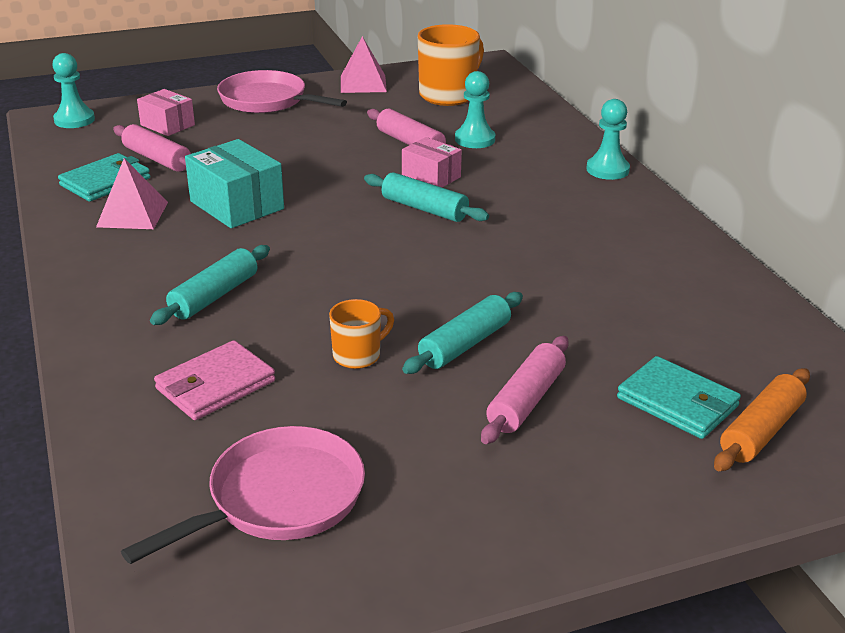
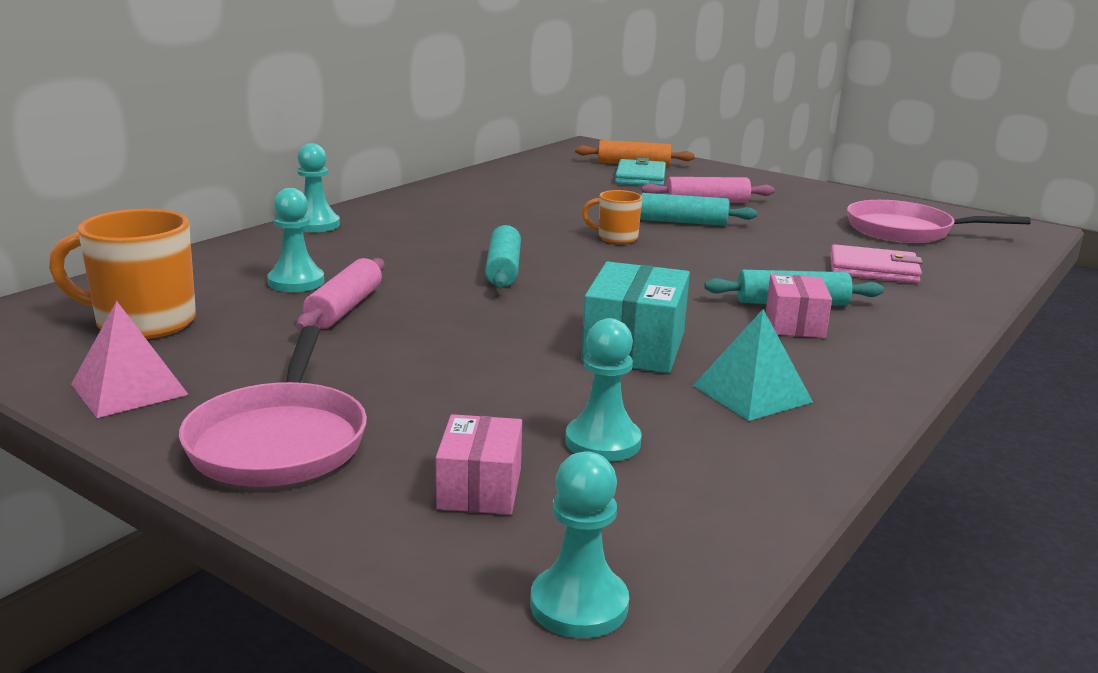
camera: 125 degrees left, 10 degrees down
turquoise wallet [58,153,150,202] -> none
pink pyramid [96,158,168,229] -> turquoise pyramid [693,309,813,421]
pink rolling pin [113,124,191,172] -> turquoise pawn [565,318,642,462]
orange mug [329,299,394,369] -> orange mug moved to [582,190,642,244]
pink box [402,137,462,187] -> pink box moved to [766,274,832,338]

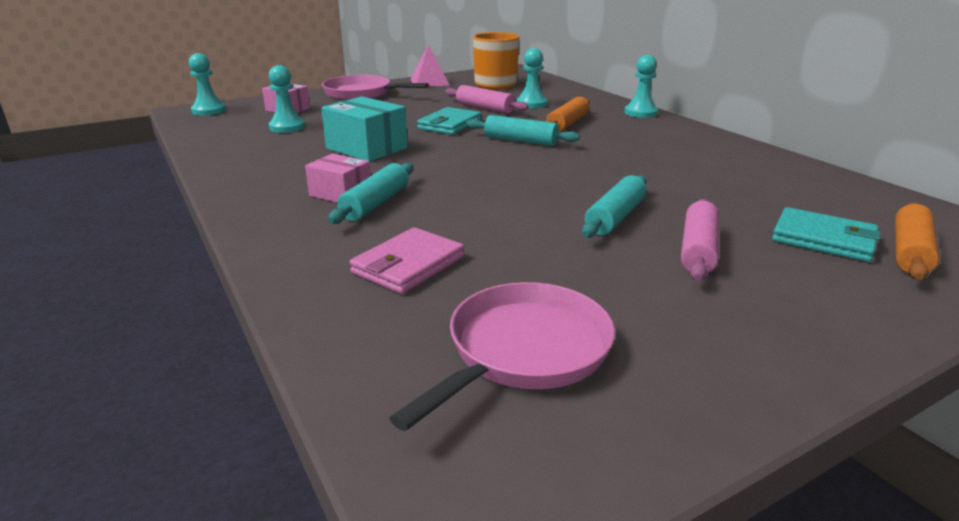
camera: 115 degrees right, 5 degrees up
orange mug [582,190,642,244] -> none
turquoise pyramid [693,309,813,421] -> none
none -> turquoise wallet [417,107,481,135]
none -> orange rolling pin [546,97,590,132]

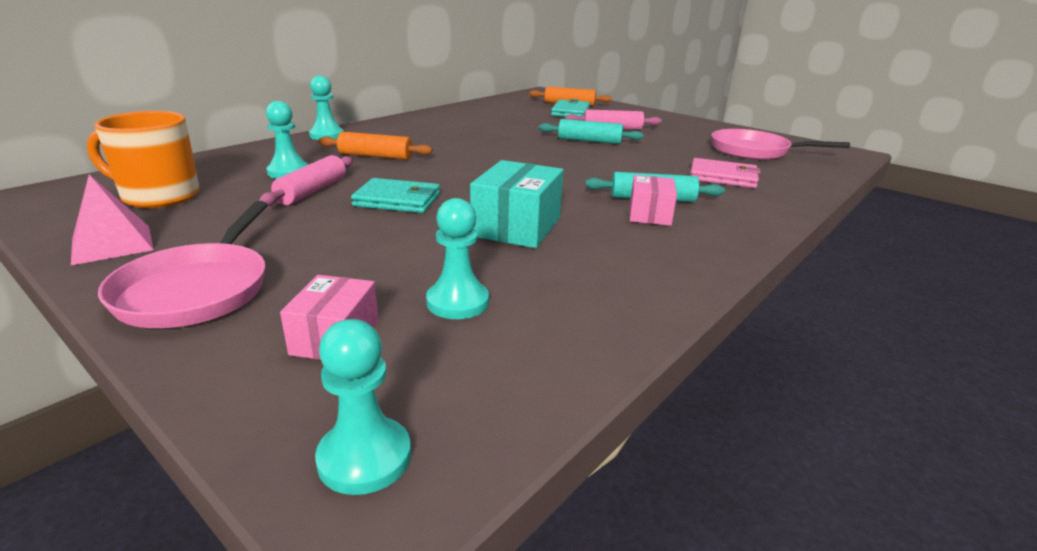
camera: 110 degrees left, 0 degrees up
turquoise rolling pin [466,115,580,146] -> none

